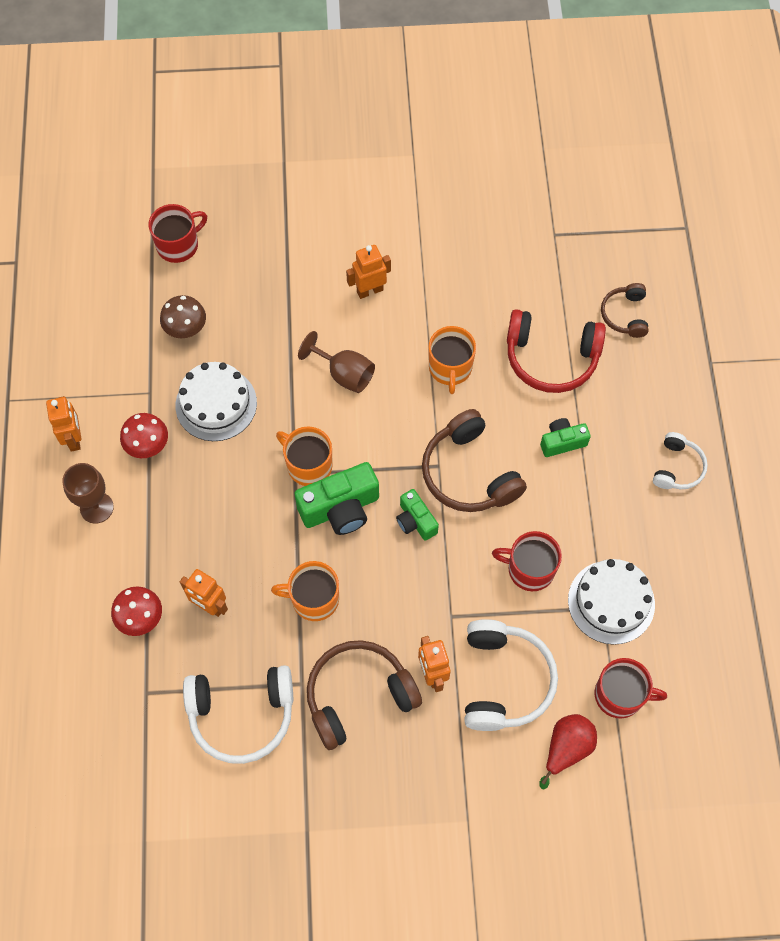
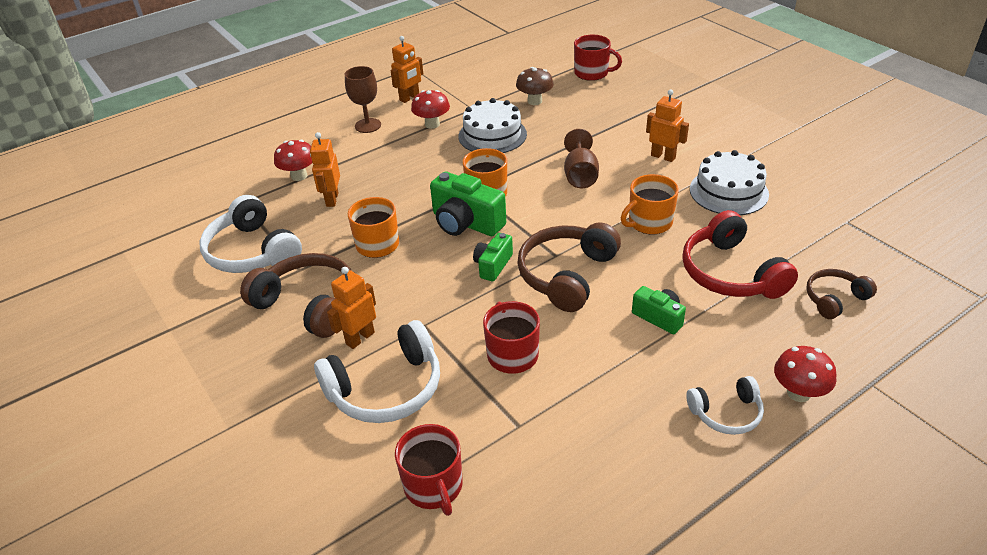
camera: 60 degrees right, 25 degrees down
red pear [540,714,597,790] -> none
white cake [568,559,655,645] -> white cake moved to [690,150,769,215]
none -> red mushroom [774,346,836,402]

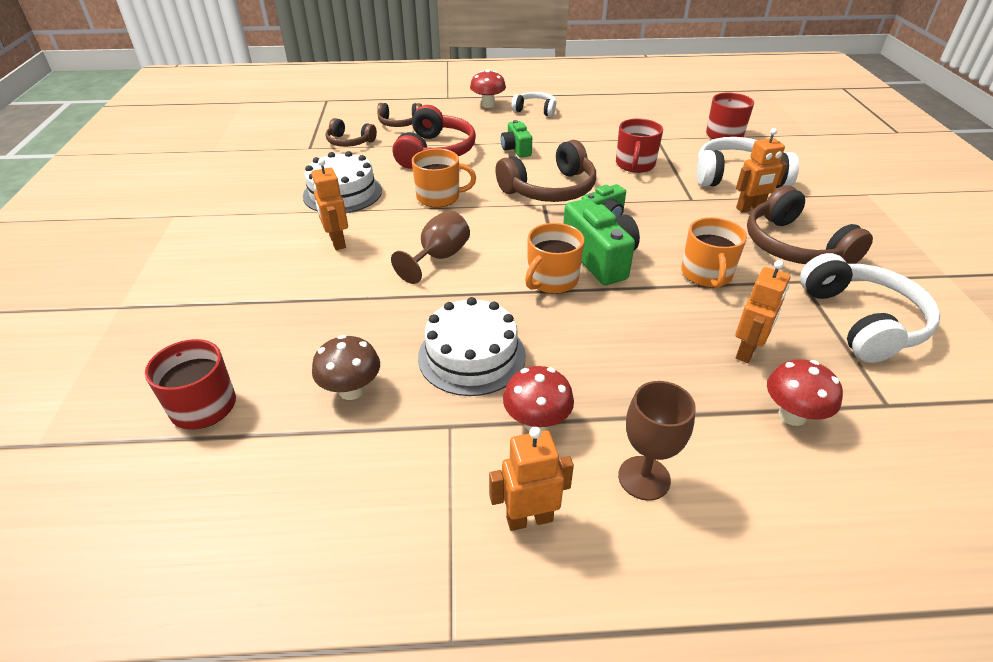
camera: 150 degrees left, 0 degrees up
none -> brown headphones [326,118,377,147]

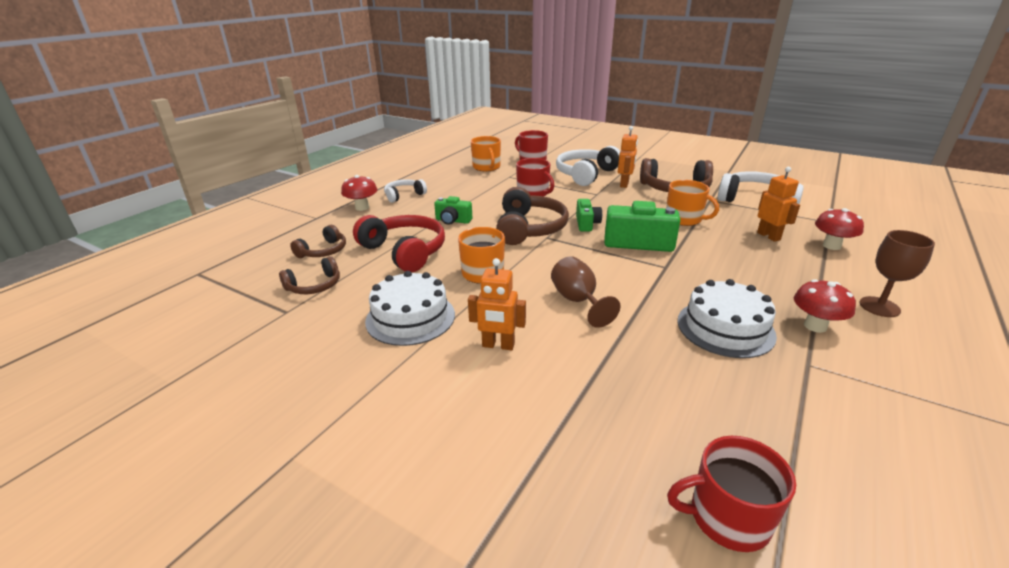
camera: 55 degrees left, 10 degrees down
brown mushroom [312,335,380,400] -> none
orange robot [489,427,574,531] -> none
orange mug [525,223,584,294] -> orange mug moved to [471,136,501,171]

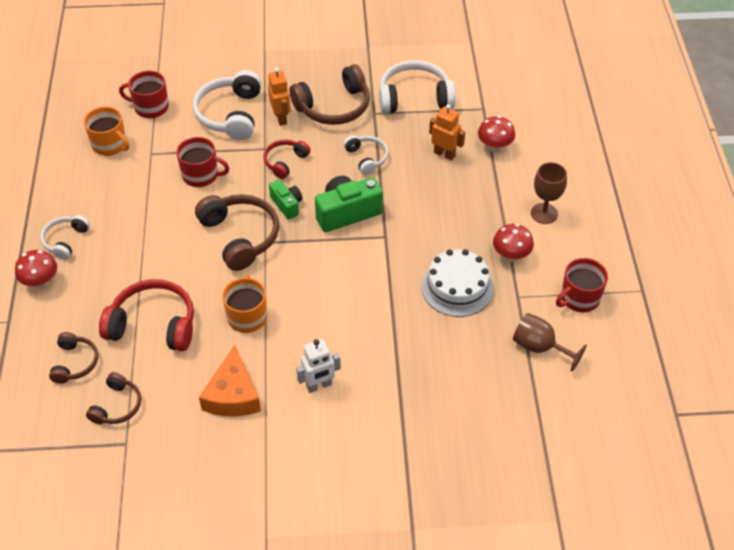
camera: 35 degrees left, 20 degrees up
white cake [365,271,455,346] -> orange cheese [199,345,261,416]
green camera [434,196,472,225] -> none
orange robot [468,258,526,350] -> white robot [296,339,341,393]
brown goblet [551,256,621,328] -> brown goblet moved to [513,313,587,371]
orange mug [666,180,719,226] -> white headphones [343,135,388,175]
red mug [667,436,796,552] -> red mug moved to [556,258,608,312]
none -> red headphones [264,140,311,179]

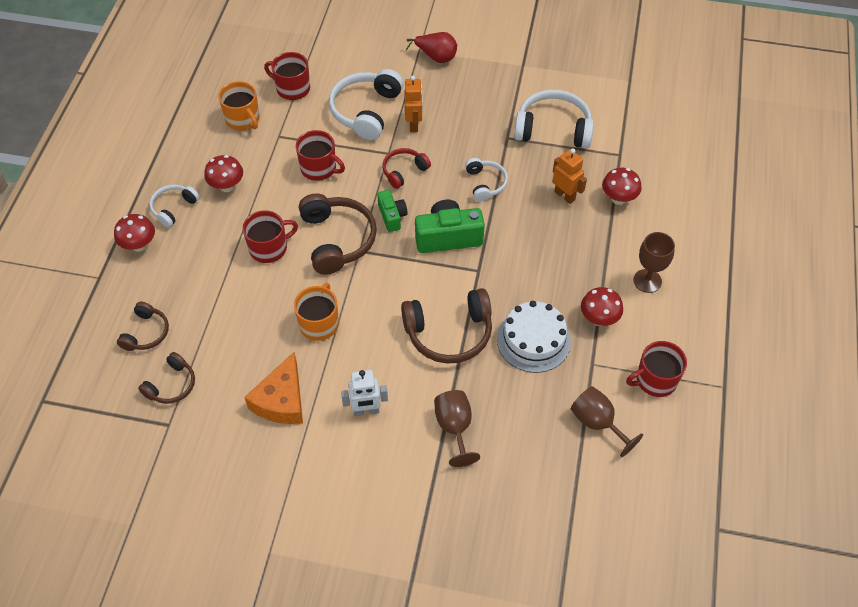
camera: 15 degrees right, 5 degrees up
red headphones [99,279,194,351] -> none
brown headphones [290,64,370,125] -> brown headphones moved to [401,288,492,364]
none -> red mushroom [204,155,243,192]
none -> red mug [243,210,298,263]
none -> red pear [406,32,457,63]
none -> brown goblet [434,390,480,467]

